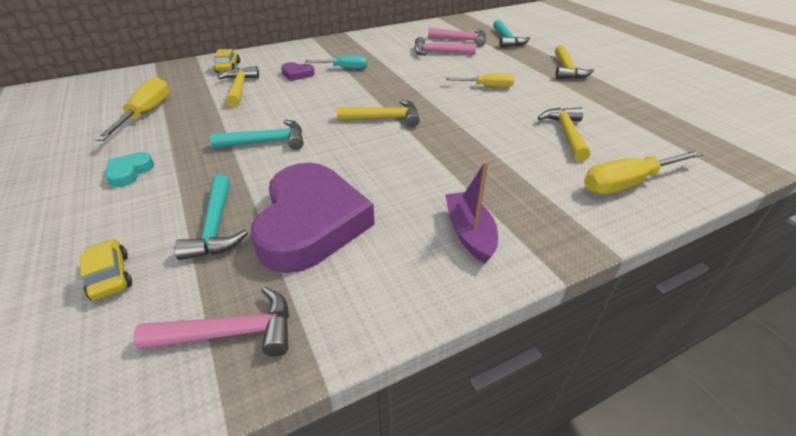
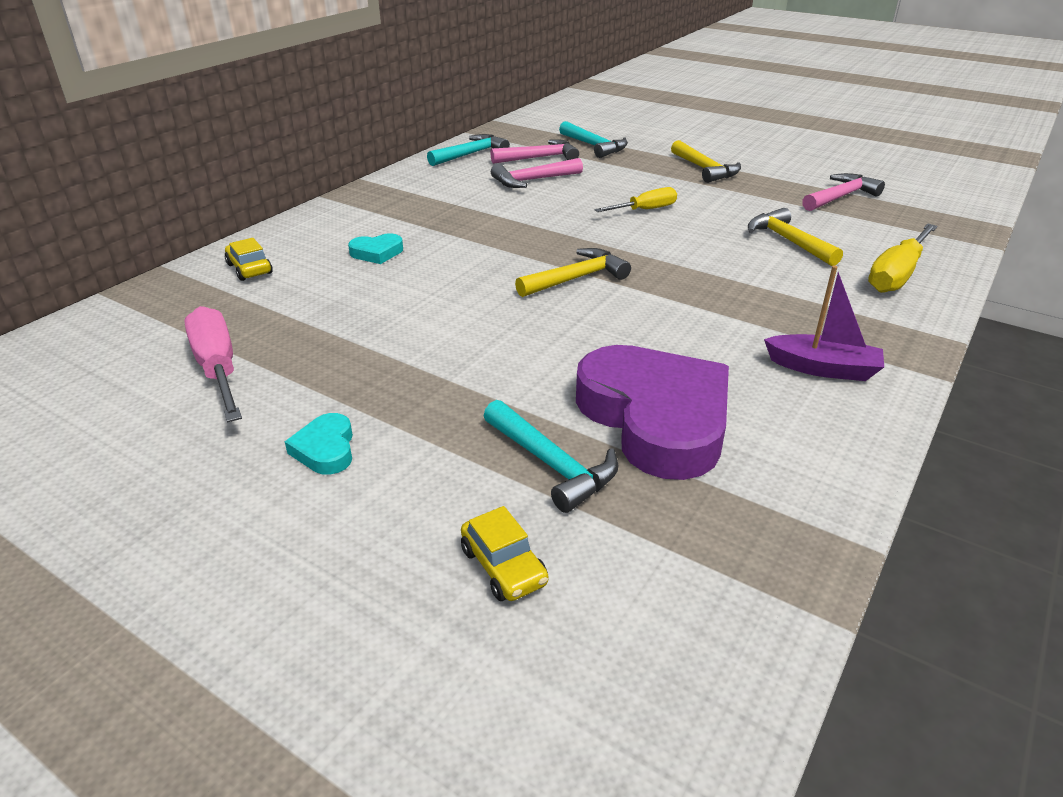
camera: 30 degrees left, 5 degrees down
yellow car [80,239,132,300] -> yellow car turned 150 degrees counterclockwise [461,506,548,601]
yellow screwdriver [95,77,170,141] -> pink screwdriver [184,306,242,422]
pink hammer [134,286,289,357] -> pink hammer moved to [802,173,885,211]
turquoise hammer [210,120,304,150] -> turquoise hammer moved to [427,134,510,166]
yellow hammer [218,66,259,107] -> none
purple heart [281,62,315,81] -> turquoise heart [348,233,403,264]
turquoise screwdriver [305,55,367,69] -> none
purple boat [445,161,498,263] -> purple boat turned 150 degrees clockwise [764,265,884,381]

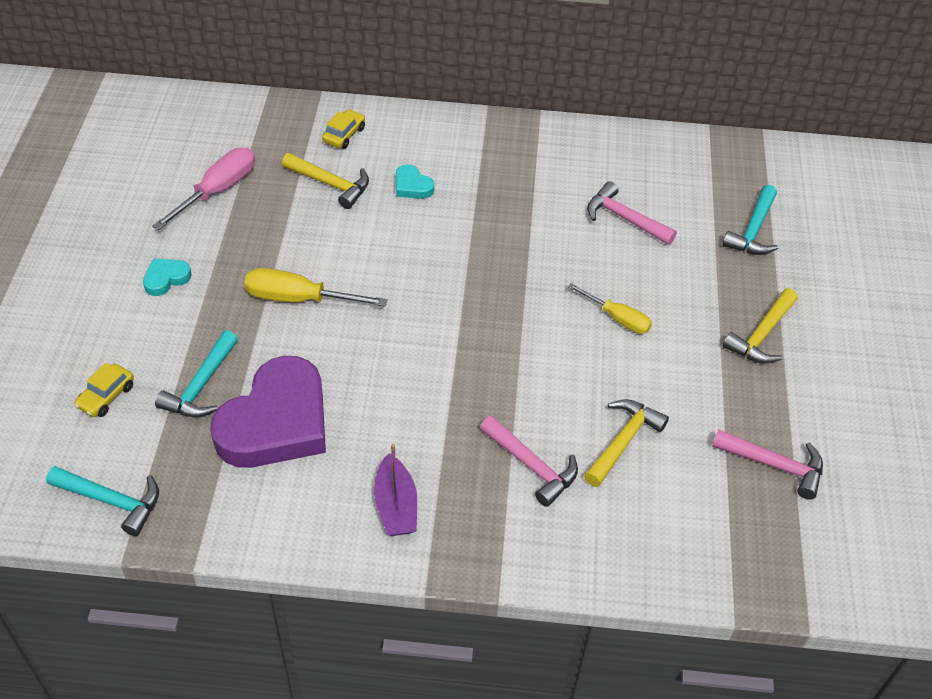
camera: 60 degrees right, 15 degrees up
turquoise hammer [427,134,510,166] -> turquoise hammer moved to [46,466,159,536]
pink hammer [490,139,579,164] -> pink hammer moved to [480,415,578,507]
yellow hammer [515,248,631,297] -> yellow hammer moved to [282,153,369,209]
yellow screwdriver [868,224,938,293] -> yellow screwdriver moved to [244,268,388,307]

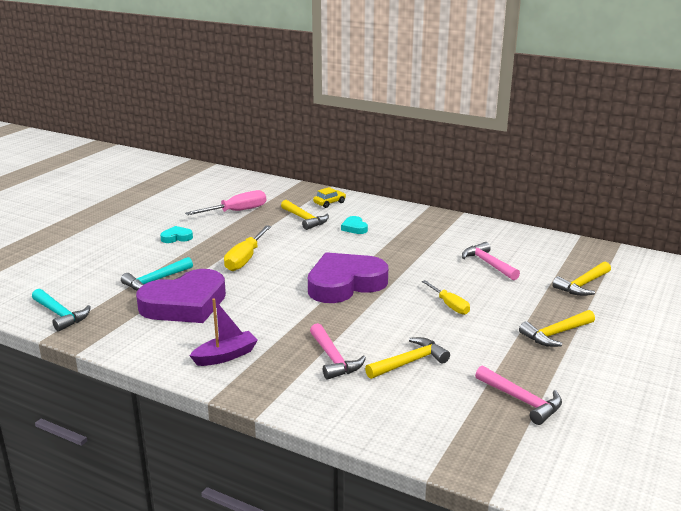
camera: 25 degrees right, 25 degrees down
yellow car [74,363,134,417] -> none
yellow screwdriver [244,268,388,307] -> yellow screwdriver turned 105 degrees counterclockwise [224,225,271,271]
purple boat [374,444,417,536] -> purple boat turned 135 degrees counterclockwise [190,298,258,366]
turquoise hammer [722,185,778,255] -> yellow hammer [552,262,611,296]
none -> purple heart [308,252,388,303]

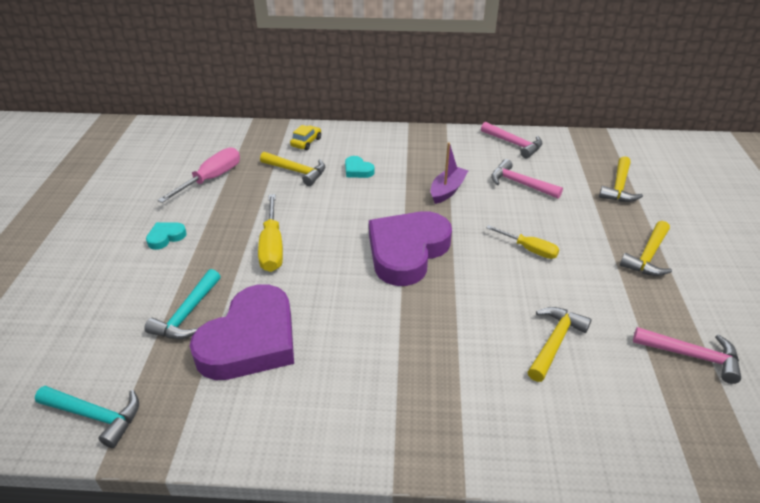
camera: 25 degrees left, 15 degrees up
purple boat [190,298,258,366] -> purple boat moved to [431,142,468,204]
pink hammer [310,323,366,380] -> pink hammer moved to [481,122,543,158]

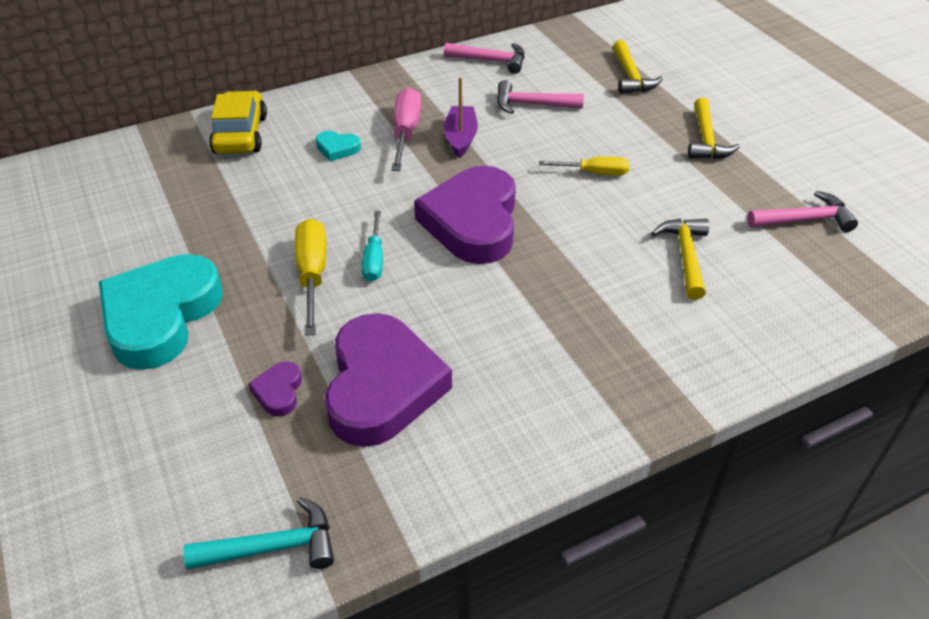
camera: 30 degrees left, 5 degrees up
turquoise hammer [144,269,221,339] -> purple heart [248,361,302,417]
turquoise heart [146,222,187,250] -> turquoise heart [99,254,223,370], size x2.43
pink screwdriver [158,147,240,203] -> pink screwdriver moved to [391,88,422,171]
yellow screwdriver [258,194,283,272] -> yellow screwdriver turned 150 degrees counterclockwise [295,218,326,336]
yellow hammer [260,152,325,186] -> none
yellow car [290,125,321,150] -> yellow car [209,91,267,154], size x1.78
none -> turquoise screwdriver [362,211,383,282]

